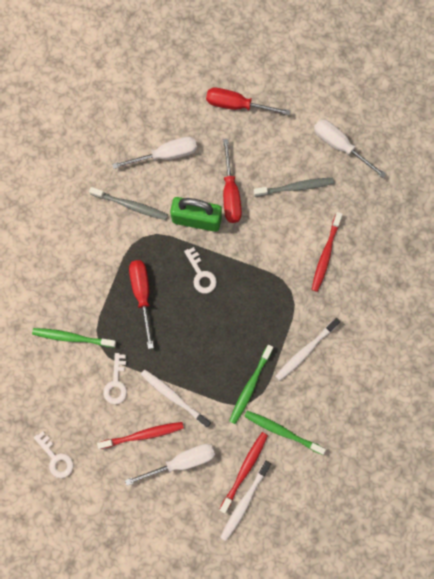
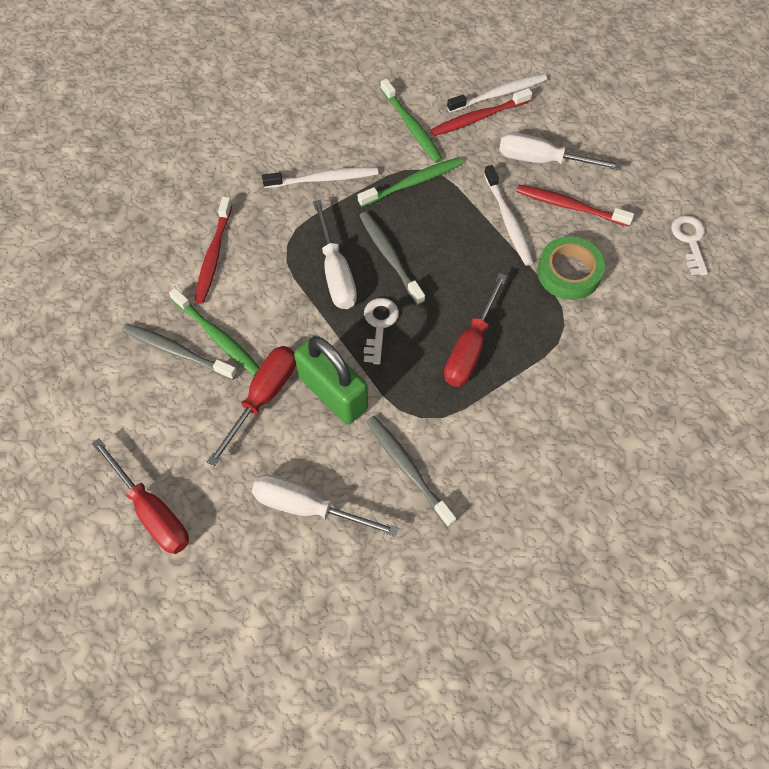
camera: 145 degrees left, 15 degrees down
green toothbrush [32,328,116,348] -> green toothbrush moved to [169,288,260,376]
white key [103,353,127,405] -> green tape [537,236,605,300]
red toothbrush [312,212,343,292] -> red toothbrush turned 135 degrees clockwise [195,197,233,304]
white screwdriver [314,119,386,178] -> white screwdriver moved to [313,200,357,309]
none -> grey toothbrush [359,211,425,305]

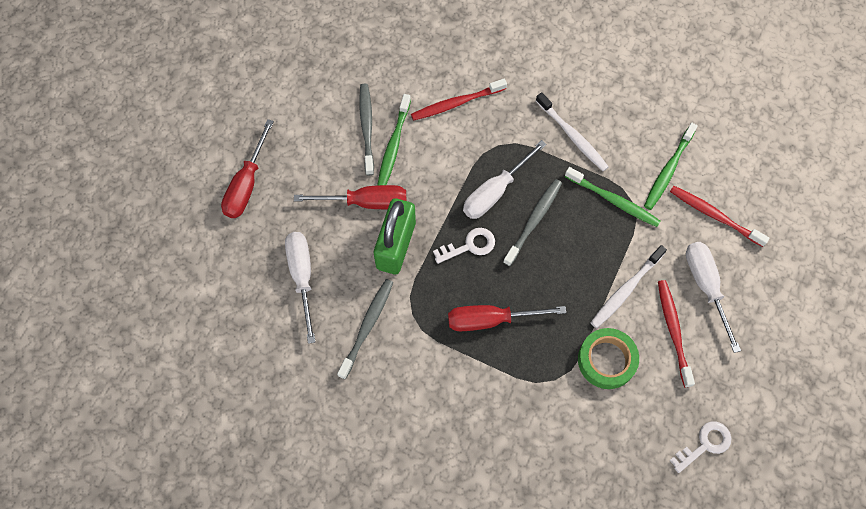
camera: 60 degrees right, 5 degrees up
white toothbrush [447,73,547,113] -> none

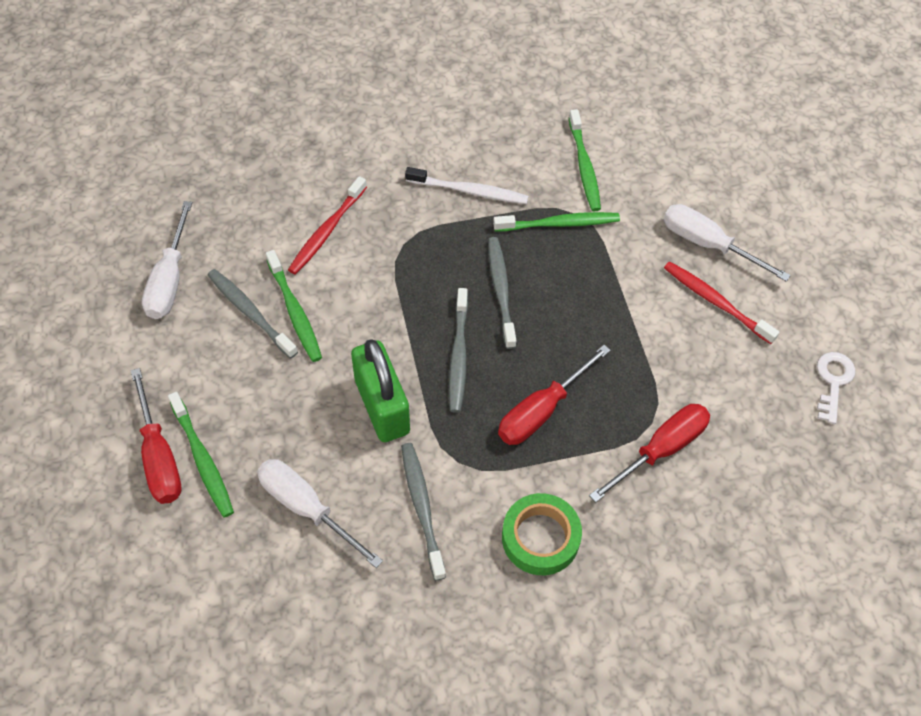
camera: 40 degrees left, 10 degrees down
red screwdriver [294,185,406,209] -> red screwdriver moved to [589,404,710,503]
white key [433,228,495,264] -> grey toothbrush [449,288,468,413]
white screwdriver [463,140,547,219] -> white screwdriver moved to [142,201,192,319]
green tape [578,328,639,389] -> green tape moved to [502,493,582,575]
white toothbrush [591,245,667,328] -> none
red toothbrush [670,186,770,247] -> none
none -> green toothbrush [168,392,234,518]

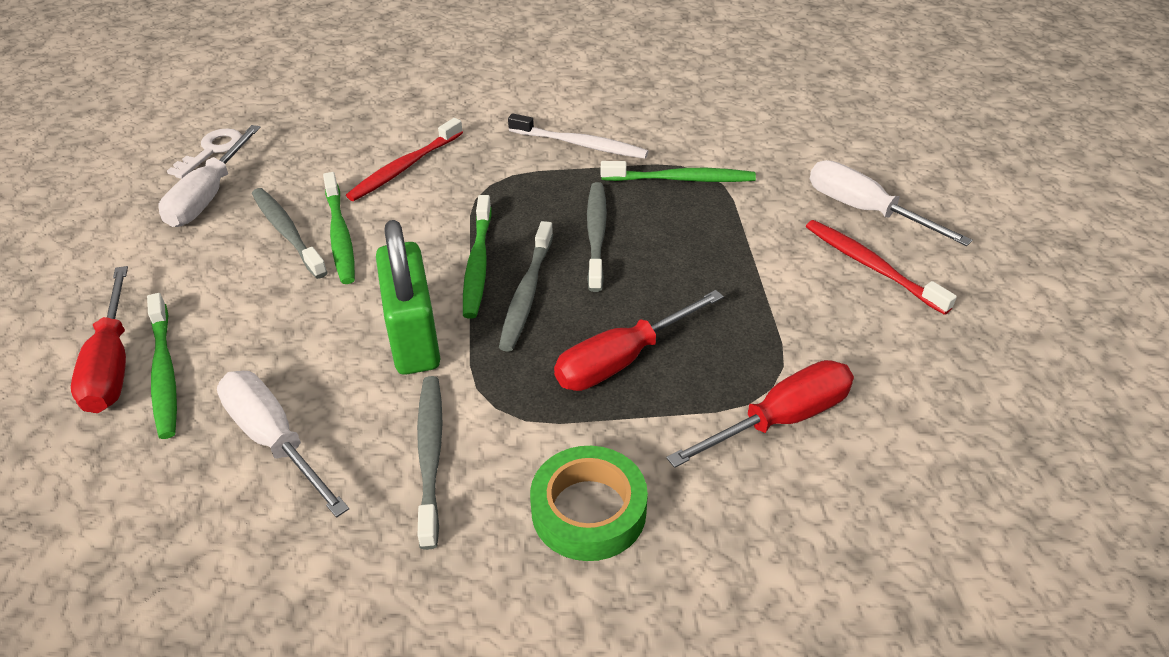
camera: 10 degrees right, 15 degrees down
green toothbrush [569,109,601,211] -> green toothbrush moved to [463,195,492,319]
white key [817,352,855,424] -> white key moved to [167,128,242,179]

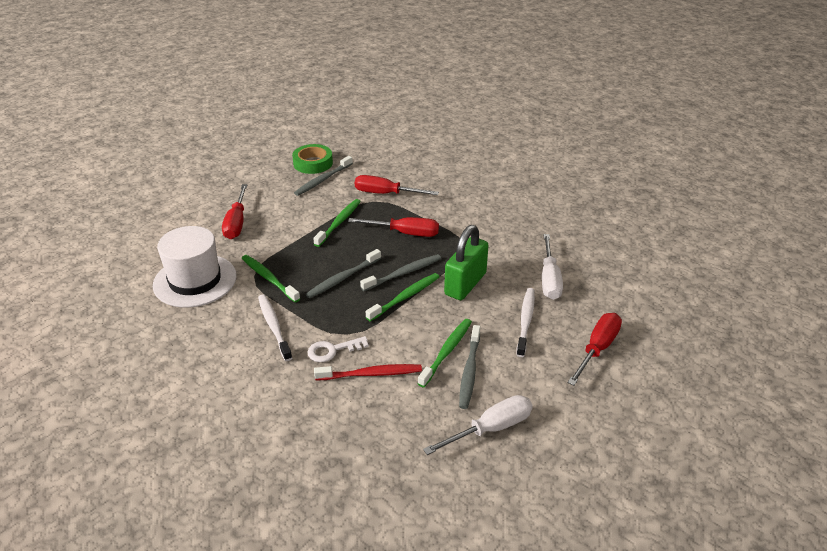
camera: 135 degrees left, 5 degrees down
green toothbrush [147,293,177,439] -> green toothbrush moved to [313,199,361,247]
white key [167,128,242,179] -> white key moved to [307,336,369,362]
grey toothbrush [417,376,443,550] -> grey toothbrush moved to [294,156,353,196]
green tape [530,446,648,561] -> green tape moved to [292,144,333,174]
red toothbrush [806,220,957,315] -> none
white screwdriver [810,160,973,246] -> red screwdriver [222,184,247,239]
none -> white hat [153,226,237,308]
none -> white toothbrush [516,288,535,357]

